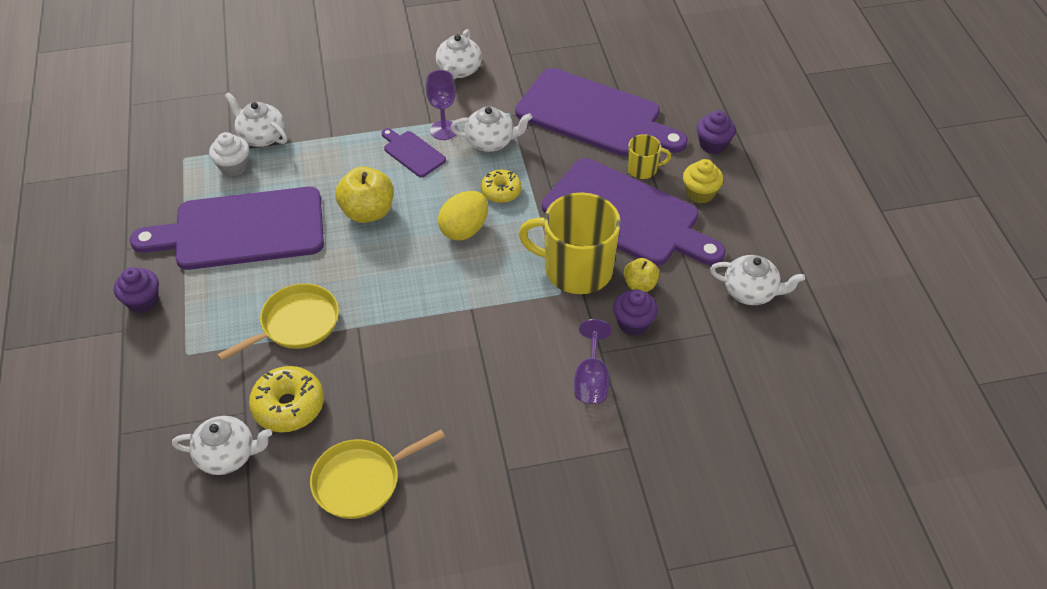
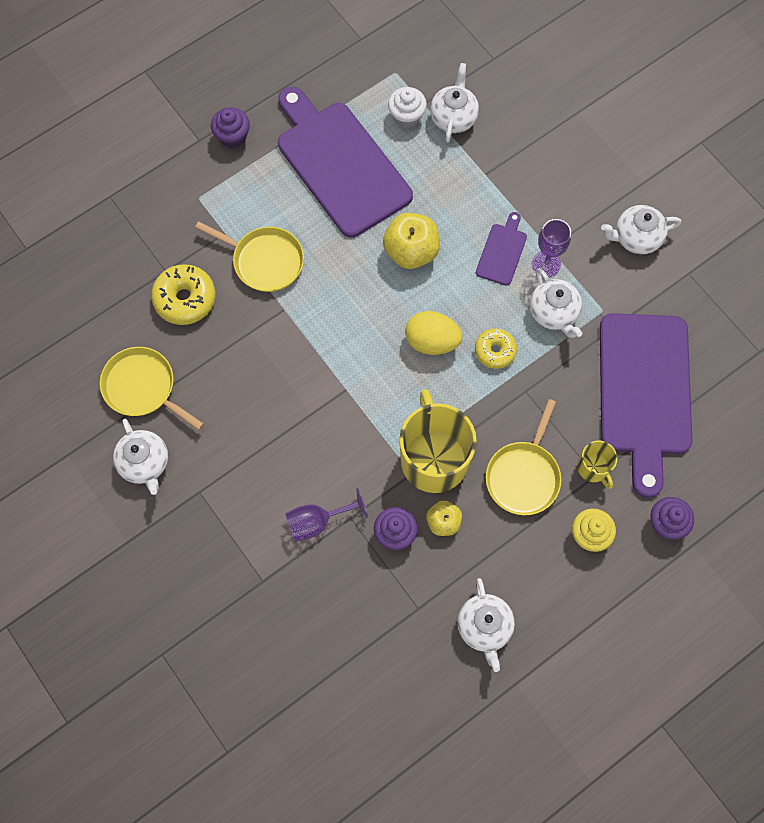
camera: 65 degrees right, 20 degrees up
white teapot [172,416,272,475] -> white teapot moved to [113,419,168,495]
purple cutting board [542,158,726,266] -> yellow pan [486,399,561,515]

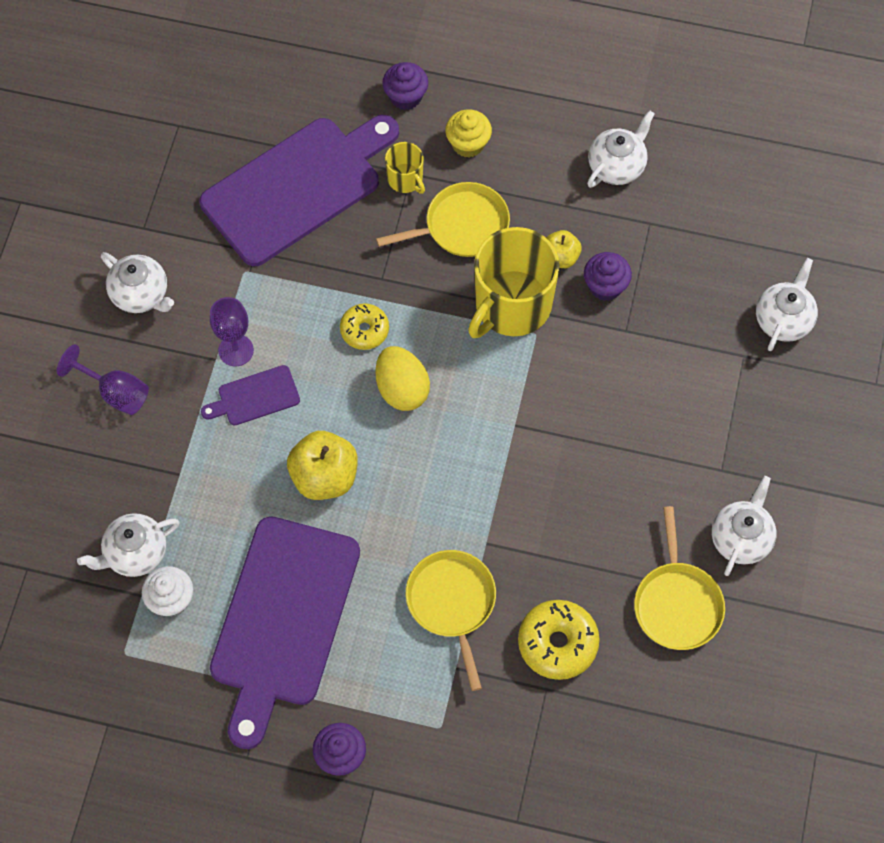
camera: 130 degrees left, 5 degrees down
purple goblet [285,488,368,542] -> purple goblet moved to [57,344,149,415]
white teapot [530,268,582,338] -> white teapot moved to [756,258,818,351]
yellow mug [577,440,617,489] -> yellow mug turned 120 degrees clockwise [385,142,425,194]

